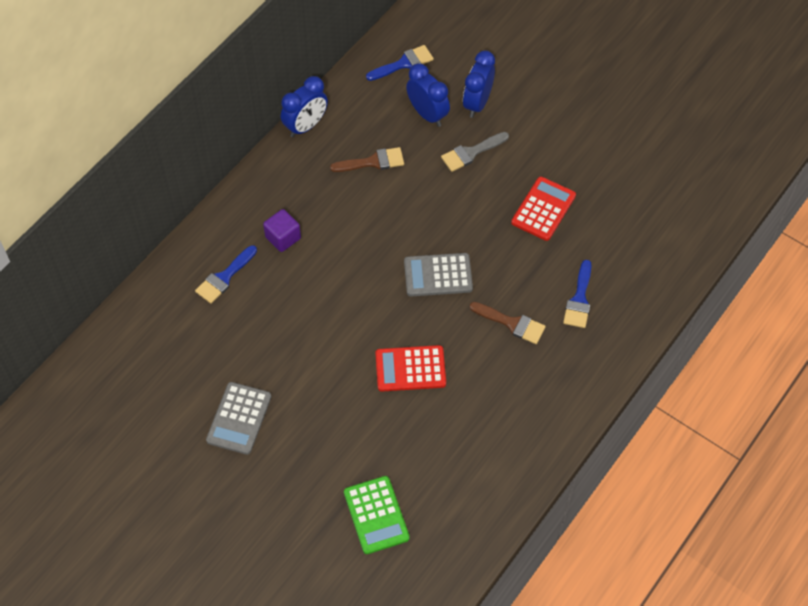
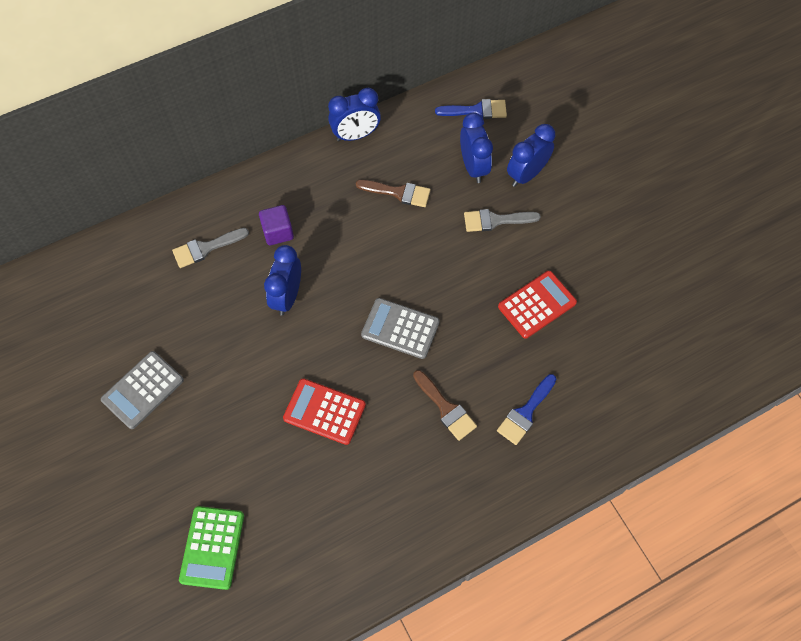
camera: 25 degrees right, 5 degrees up
blue brush [195,245,257,304] -> grey brush [172,228,249,268]
none -> blue clock [264,245,301,316]

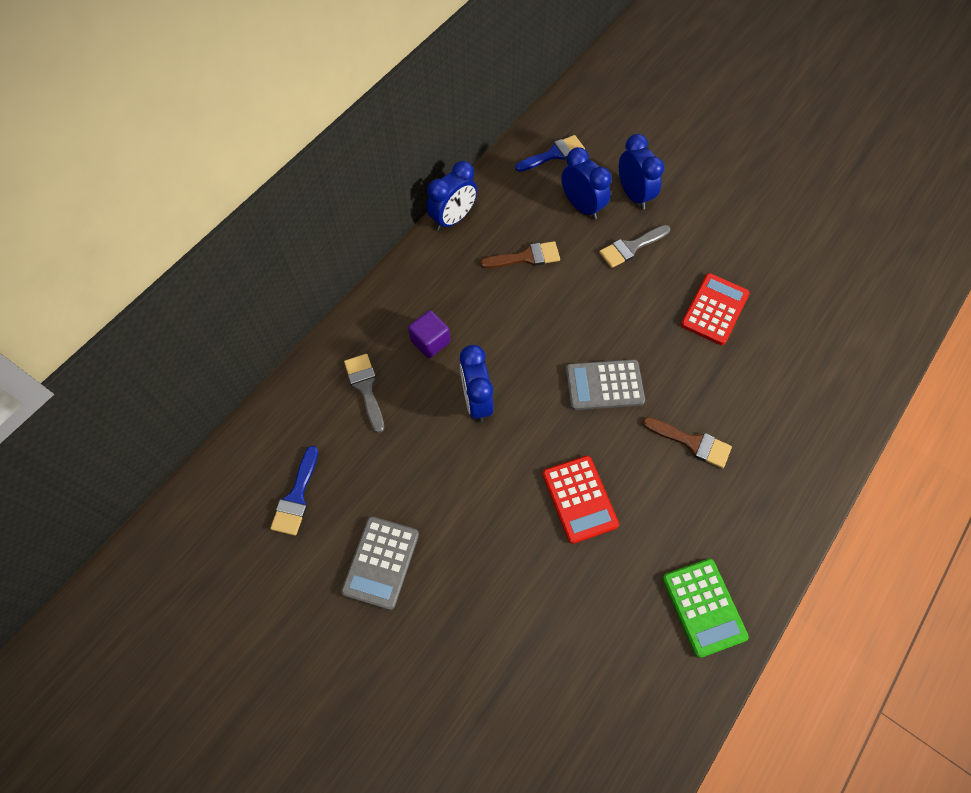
camera: 25 degrees left, 0 degrees up
grey brush [172,228,249,268] -> grey brush turned 120 degrees clockwise [344,354,384,433]
green calculator [179,506,244,590] -> green calculator moved to [662,559,749,658]
red calculator [283,378,366,445] -> red calculator turned 105 degrees counterclockwise [542,456,619,544]
blue brush [497,374,556,445] -> blue brush moved to [270,446,318,536]
blue clock [507,124,555,187] -> blue clock turned 135 degrees clockwise [619,134,664,210]

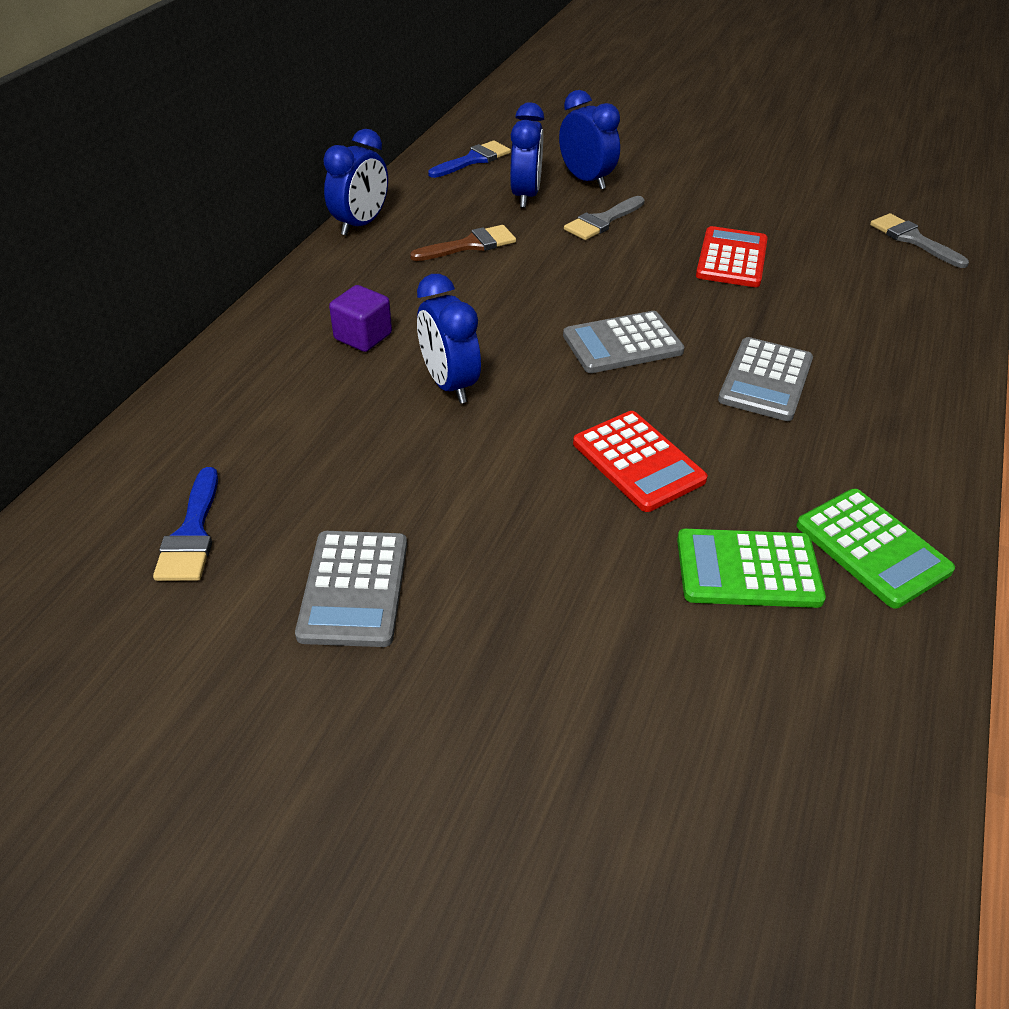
camera: 15 degrees left, 20 degrees down
grey brush [344,354,384,433] -> grey brush moved to [870,213,969,268]
blue clock [561,147,612,220] -> blue clock turned 60 degrees clockwise [510,102,544,208]
brown brush [642,417,732,468] -> grey calculator [718,337,813,421]
none -> green calculator [677,529,826,608]

